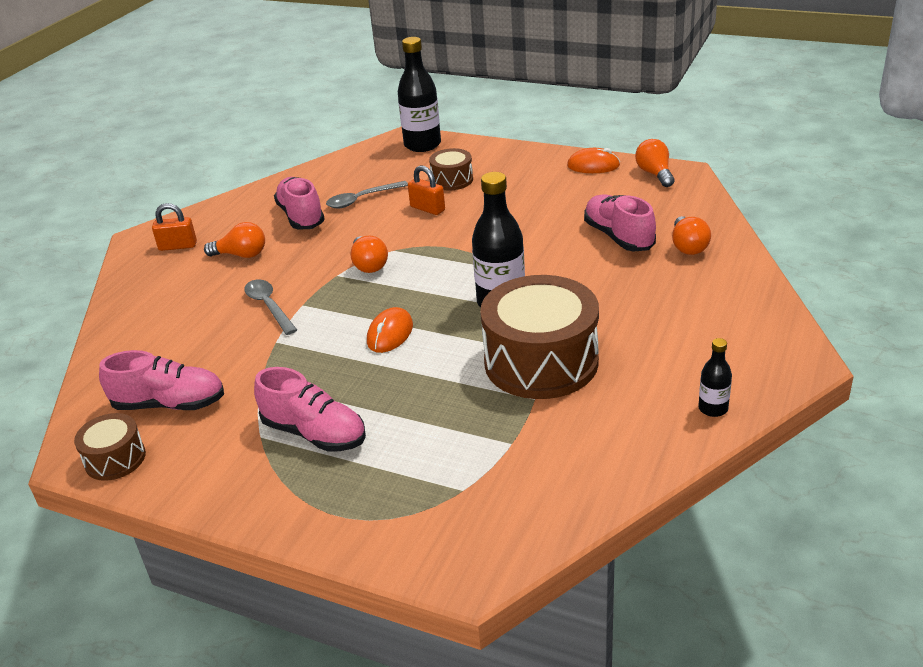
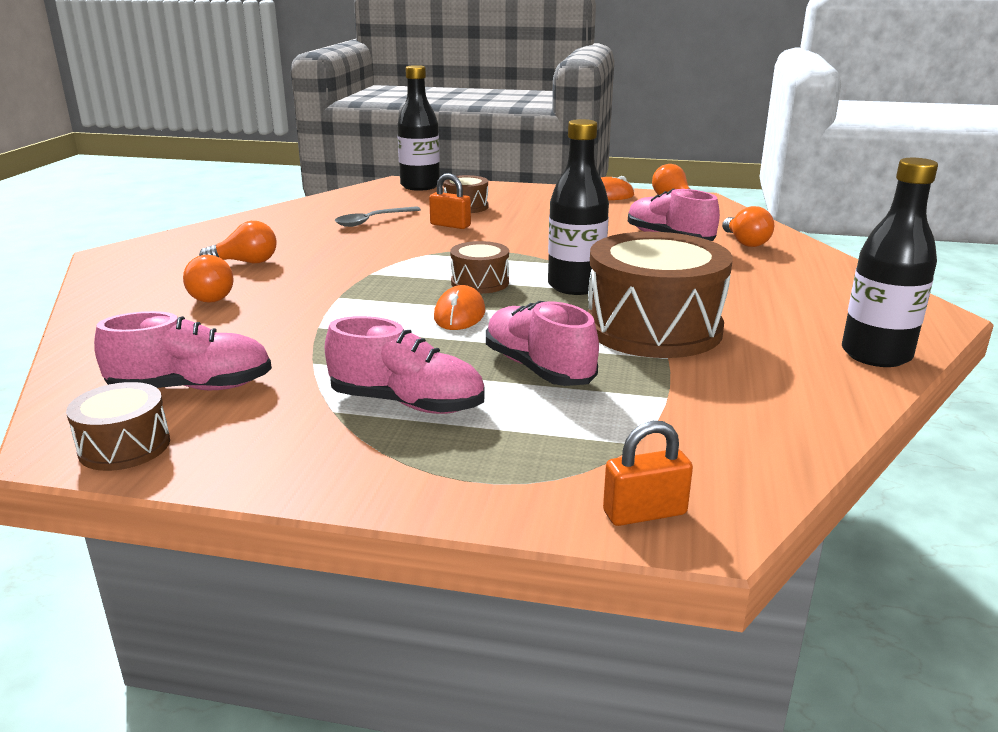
camera: 15 degrees left, 10 degrees down
orange padlock [152,203,197,251] -> orange padlock moved to [603,421,693,526]
grey spoon [244,280,297,335] -> none
pink shoe [274,177,325,230] -> pink shoe moved to [486,301,599,386]
orange light bulb [350,235,388,273] -> orange light bulb moved to [183,255,234,303]
black bottle [698,338,732,417] -> black bottle [842,158,938,367], size x1.97
none -> brown drum [450,241,509,294]

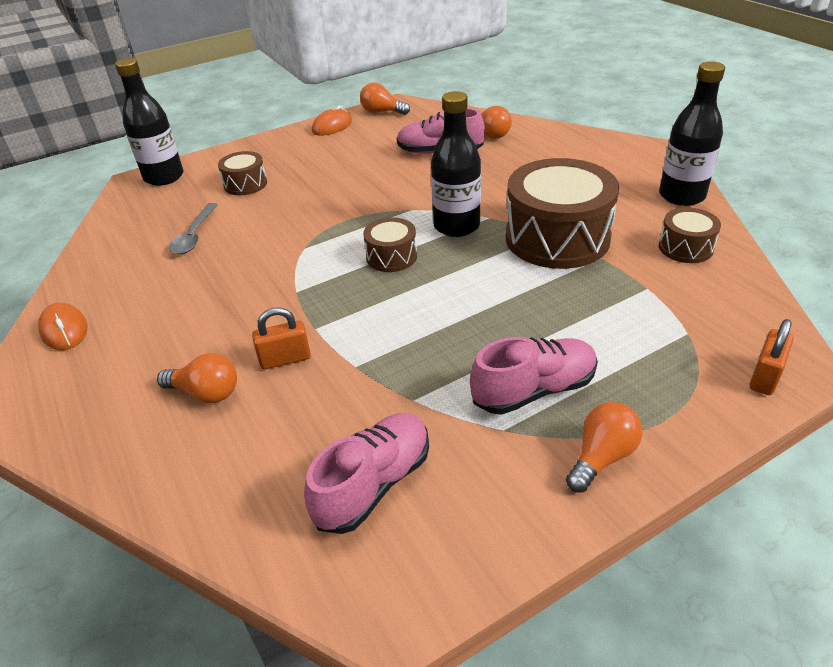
camera: 40 degrees left, 15 degrees up
brown drum [66,382,170,471] -> brown drum moved to [659,208,721,263]
orange light bulb [199,221,276,263] -> orange light bulb moved to [566,402,643,492]
orange padlock [429,173,471,229] -> orange padlock moved to [252,307,311,369]
orange mouse [434,285,485,330] -> orange mouse moved to [38,302,88,350]
pink shoe [486,301,599,386] -> none

